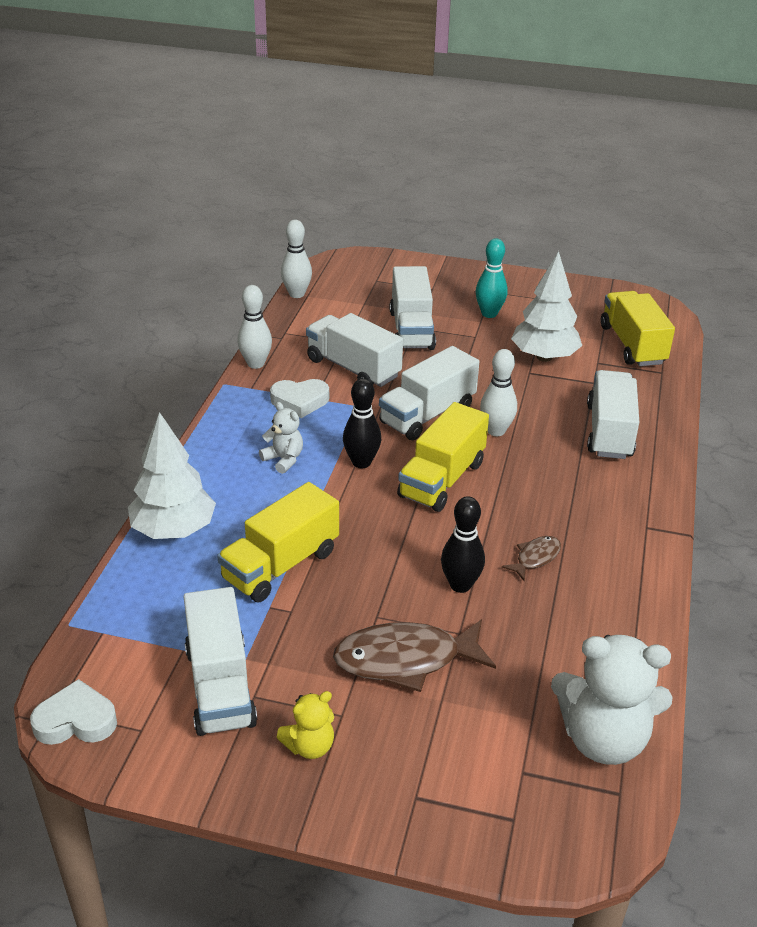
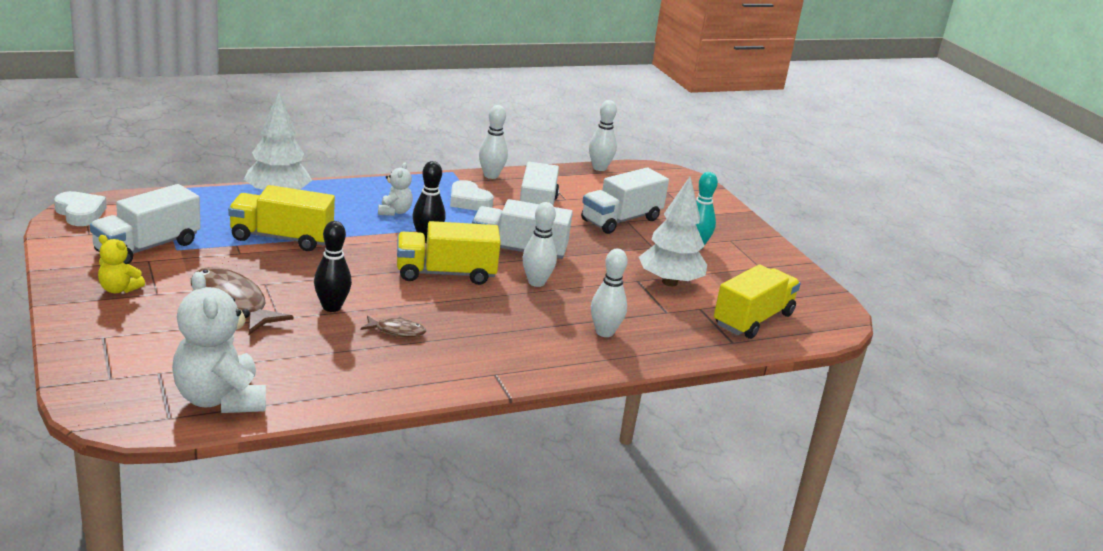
camera: 50 degrees right, 10 degrees down
white truck [587,370,639,459] -> white bowling pin [591,248,628,337]

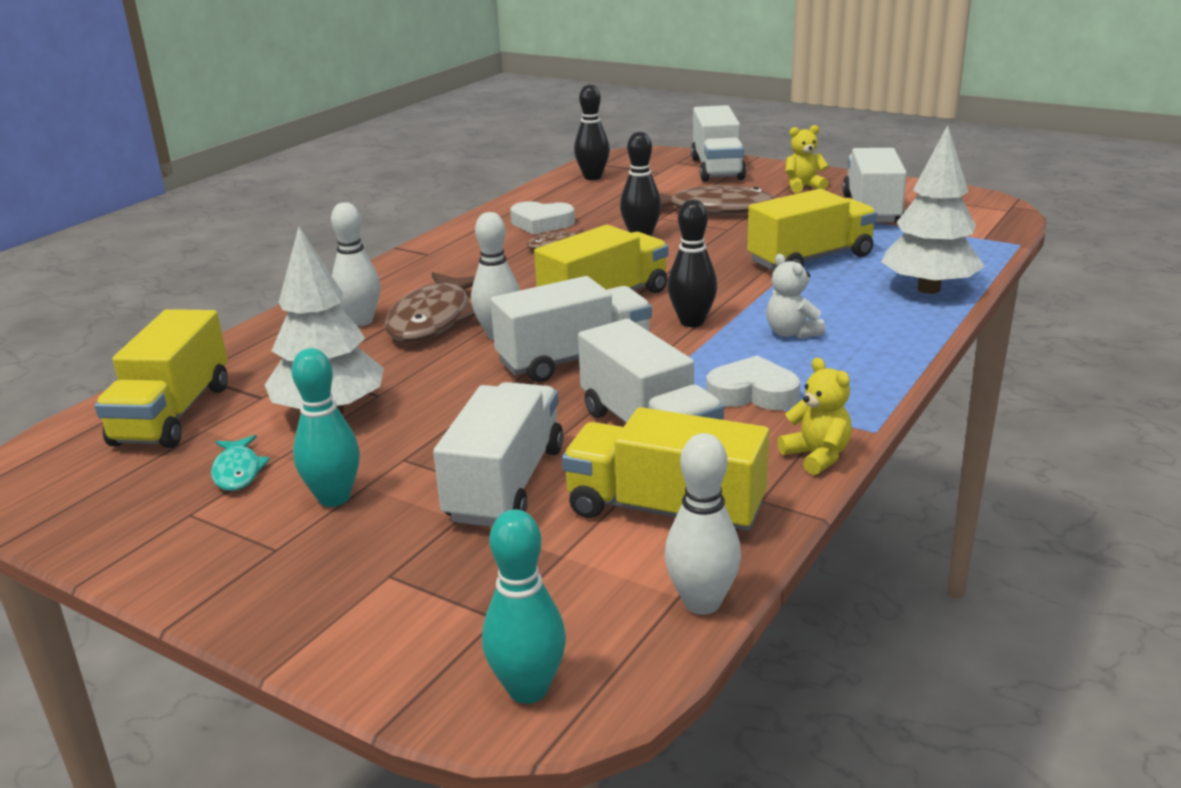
camera: 150 degrees right, 0 degrees up
white heart [54,191,107,226] -> white heart moved to [510,201,575,235]
white teddy bear [172,272,266,413] -> black bowling pin [574,85,610,180]
white bowling pin [479,105,508,179] -> yellow teddy bear [777,358,852,475]
none -> turquoise fish [211,435,270,491]
none -> brown fish [384,272,475,342]
none -> turquoise bowling pin [482,509,566,704]
none -> yellow truck [562,407,769,531]
none -> white truck [691,105,746,182]

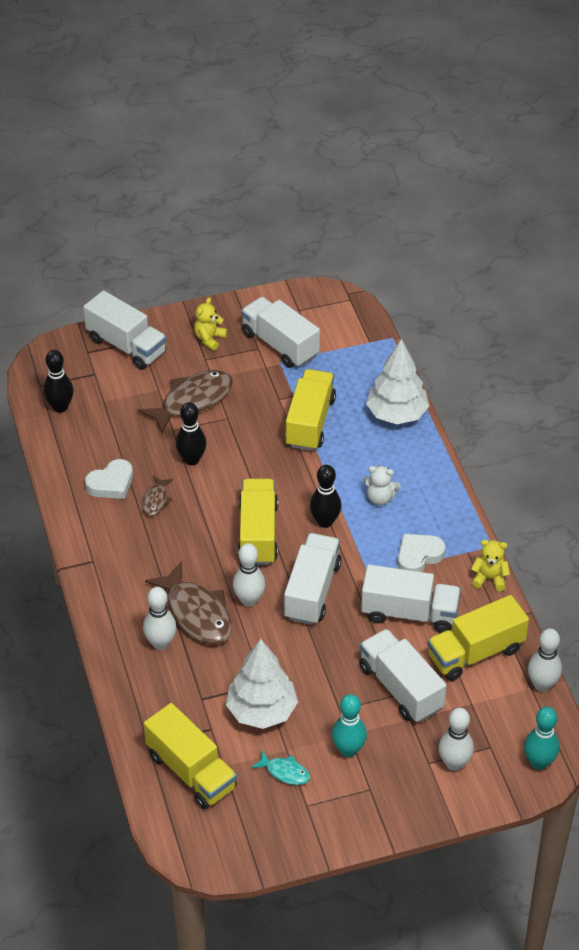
camera: 50 degrees left, 20 degrees up
none -> white bowling pin [439,708,474,771]

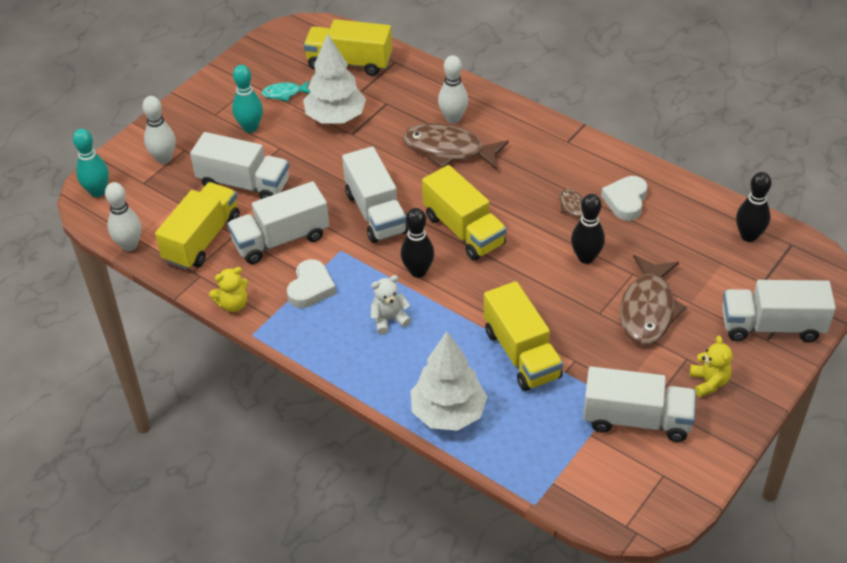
camera: 145 degrees right, 0 degrees up
white bowling pin [233,543,265,607] -> none

